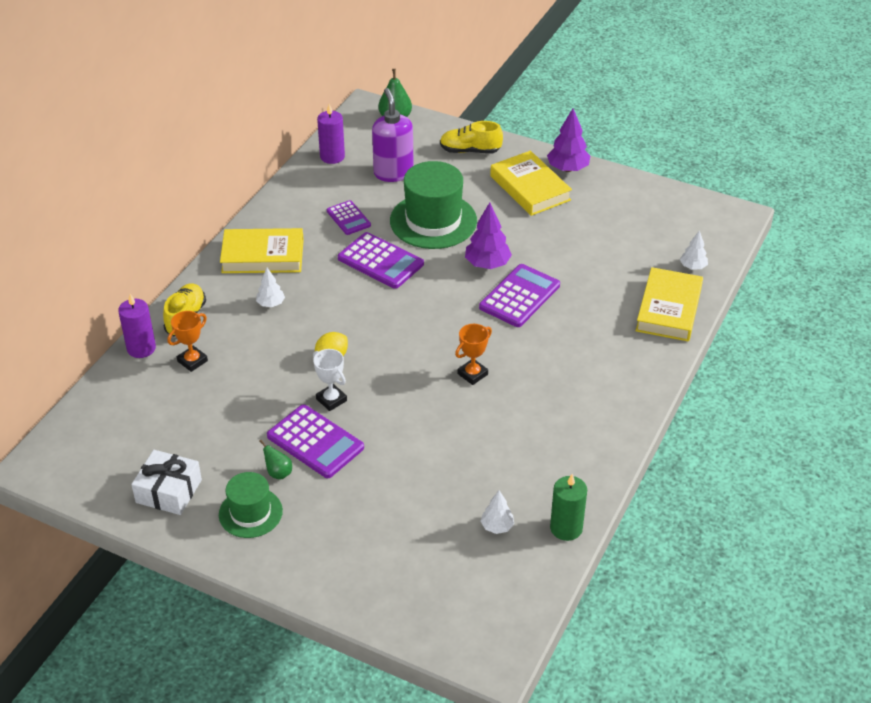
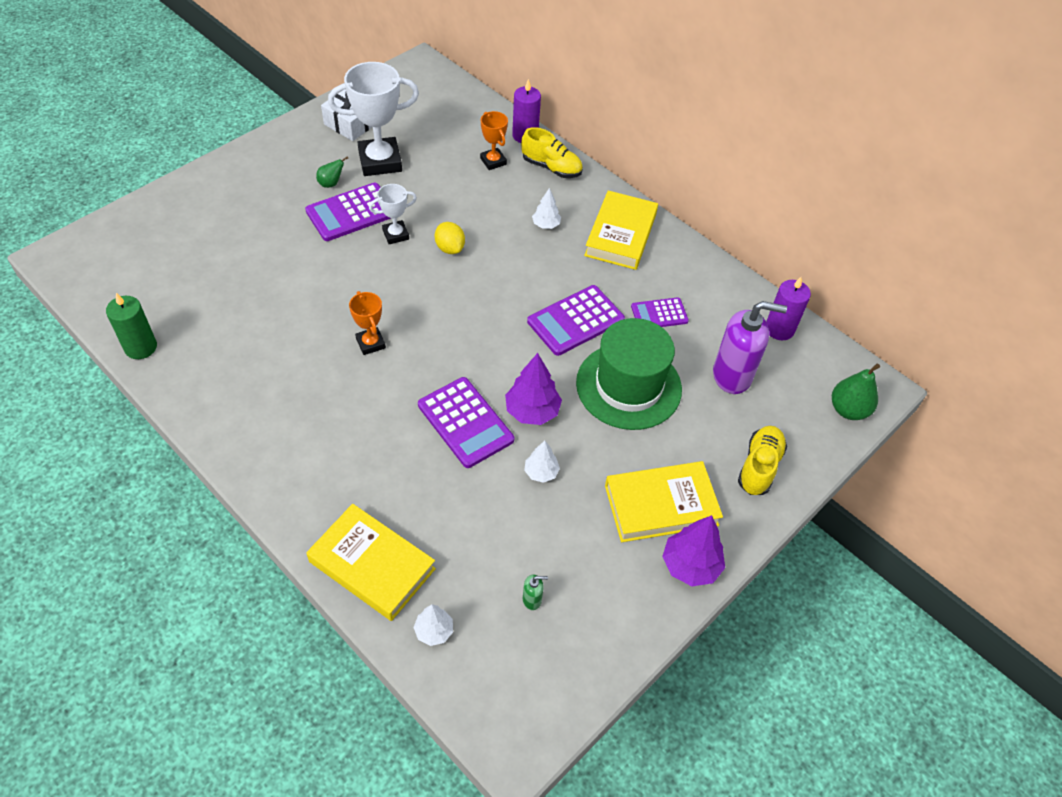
camera: 105 degrees right, 10 degrees up
green hat [219,472,283,538] -> none
white tree [480,491,514,534] -> white tree moved to [524,441,560,483]
none -> white trophy [328,62,419,176]
none -> green soap dispenser [523,574,548,610]

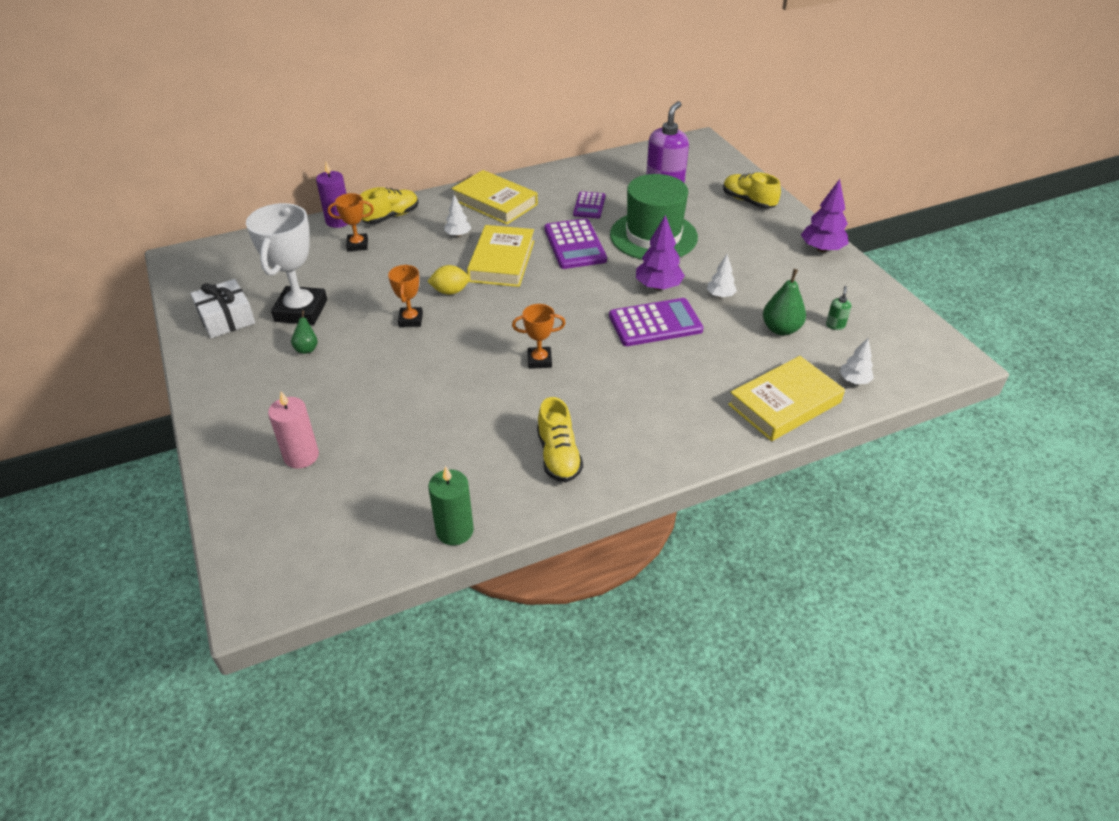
camera: 65 degrees left, 10 degrees down
purple calculator [305,182,391,241] -> none
white trophy [369,184,417,244] -> orange trophy [388,265,423,327]
yellow book [605,461,723,542] -> yellow book moved to [467,225,534,287]
purple candle [766,277,811,341] -> none
green pear [832,363,880,420] -> green pear moved to [763,269,806,335]
none -> pink candle [268,391,319,469]
none -> yellow shoe [537,397,583,482]

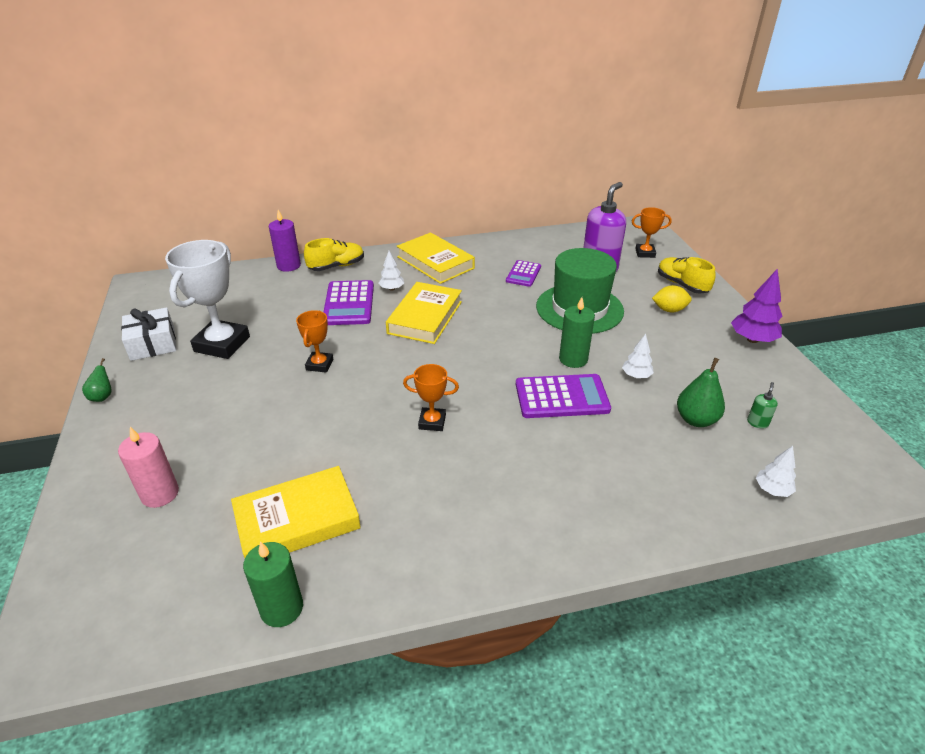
camera: 10 degrees right, 5 degrees down
green pear [291,310,318,354] -> green pear moved to [82,358,112,402]
orange trophy [328,193,374,251] -> orange trophy moved to [632,207,672,258]
yellow lemon [427,265,470,295] -> yellow lemon moved to [652,285,692,313]
yellow shoe [537,397,583,482] -> none
purple calculator [544,218,607,269] -> purple calculator moved to [324,280,374,325]
purple tree [636,215,685,290] -> green candle [559,297,595,368]
yellow book [728,356,845,441] -> yellow book moved to [231,466,361,558]

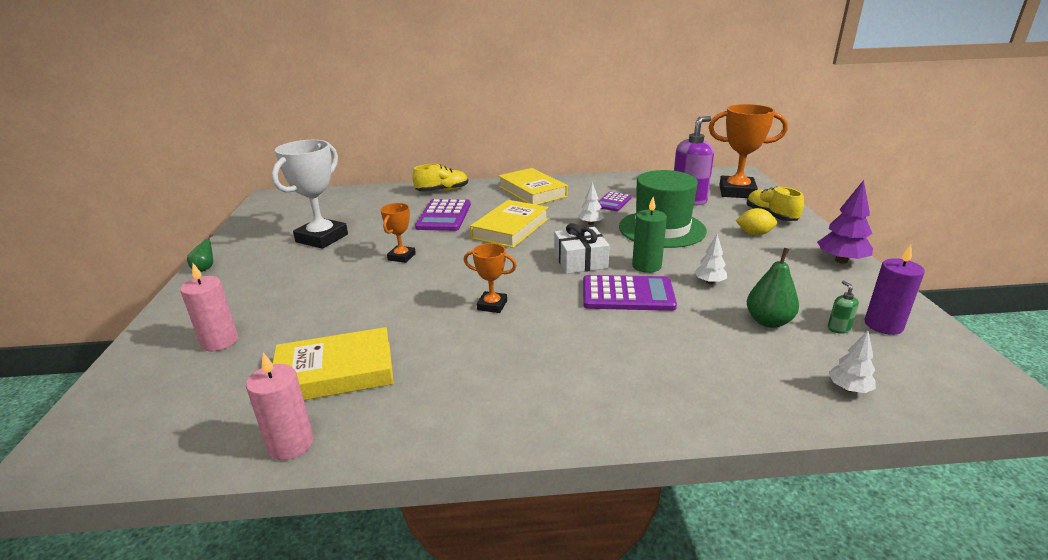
camera: 10 degrees right, 10 degrees down
white gift [121,307,176,361] -> white gift moved to [554,223,610,274]
green candle [243,541,303,627] -> pink candle [246,353,314,460]
purple candle [269,210,301,272] -> purple candle moved to [865,245,925,335]
white tree [378,251,404,291] -> white tree moved to [578,182,604,225]
orange trophy [632,207,672,258] -> orange trophy [709,104,788,198], size x1.90
green soap dispenser [747,382,778,429] -> green soap dispenser turned 45 degrees counterclockwise [827,281,859,334]

